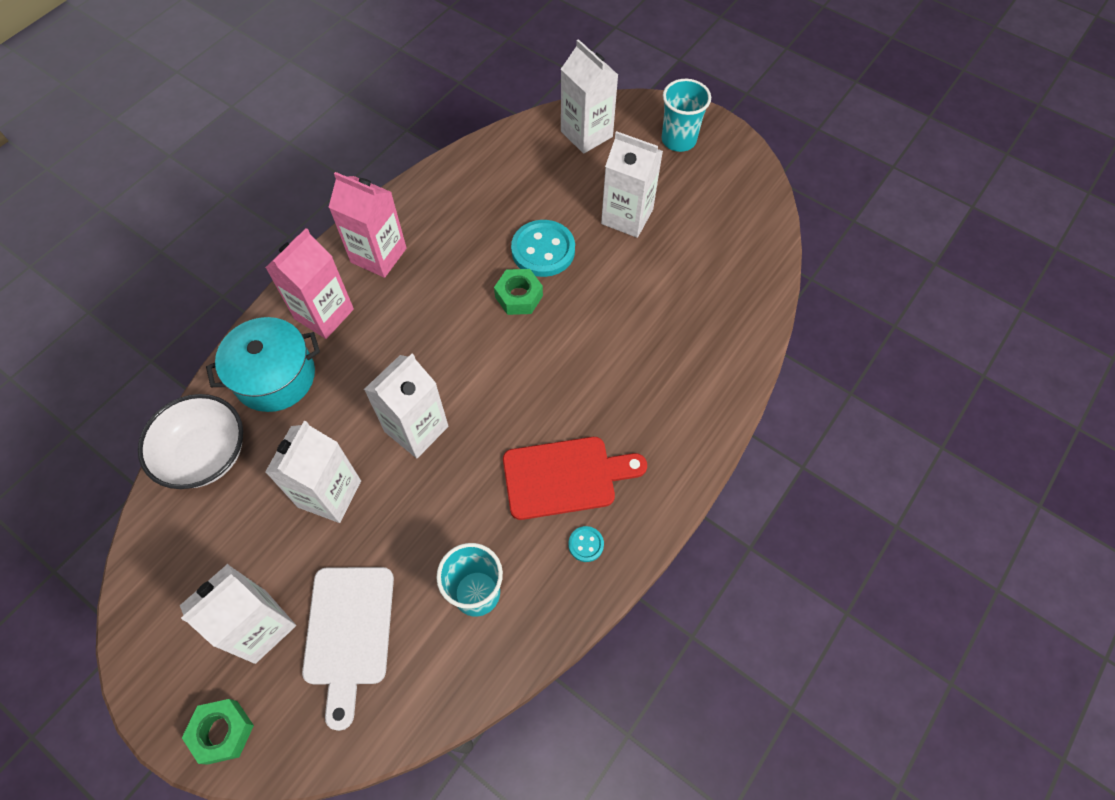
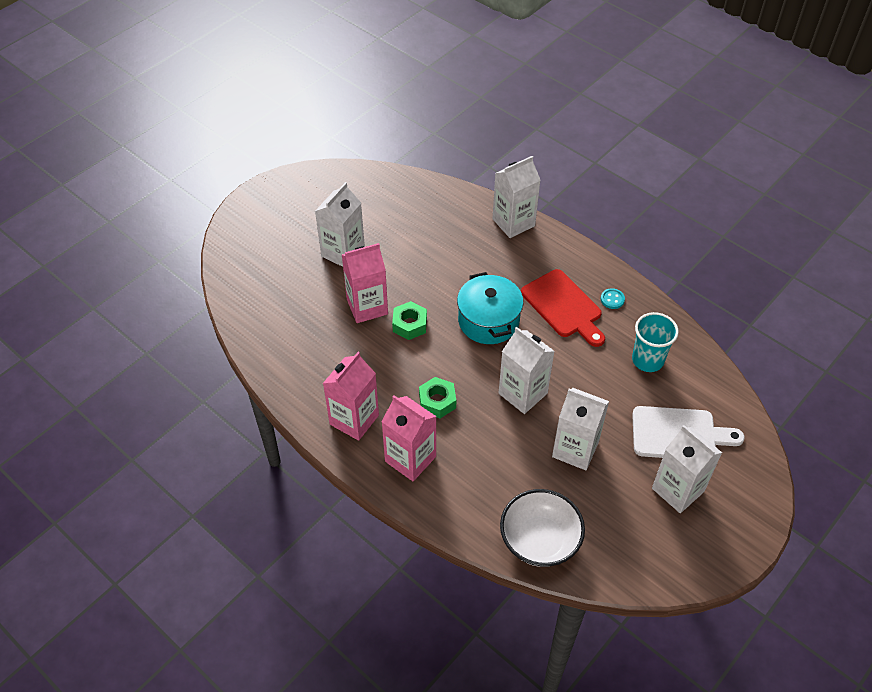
camera: 85 degrees left, 10 degrees down
green nut [182,699,254,765] -> green nut moved to [419,377,456,418]
turquoise pot [206,317,320,412] -> turquoise pot moved to [457,272,523,344]
red cutting board [503,437,647,520] -> red cutting board turned 150 degrees clockwise [521,269,605,347]
turquoise button [511,220,575,277] -> pink carton [342,243,388,323]
white carton [561,39,618,154] -> white carton moved to [492,156,541,238]
turquoise cup [662,79,711,152] -> none

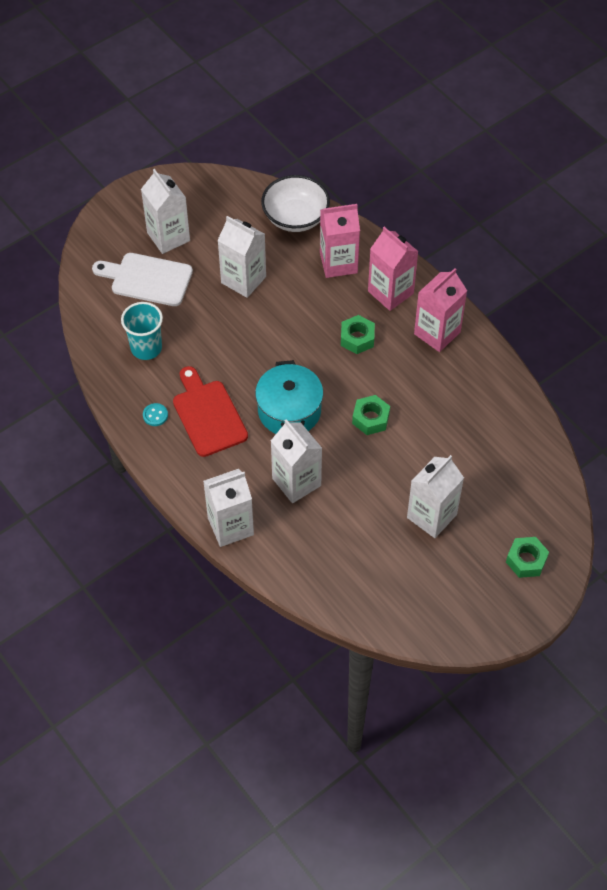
camera: 170 degrees left, 5 degrees up
pink carton [342,243,388,323] -> pink carton moved to [320,204,360,278]
white carton [499,327,555,414] -> white carton moved to [271,419,322,503]
none -> green nut [506,537,549,578]

